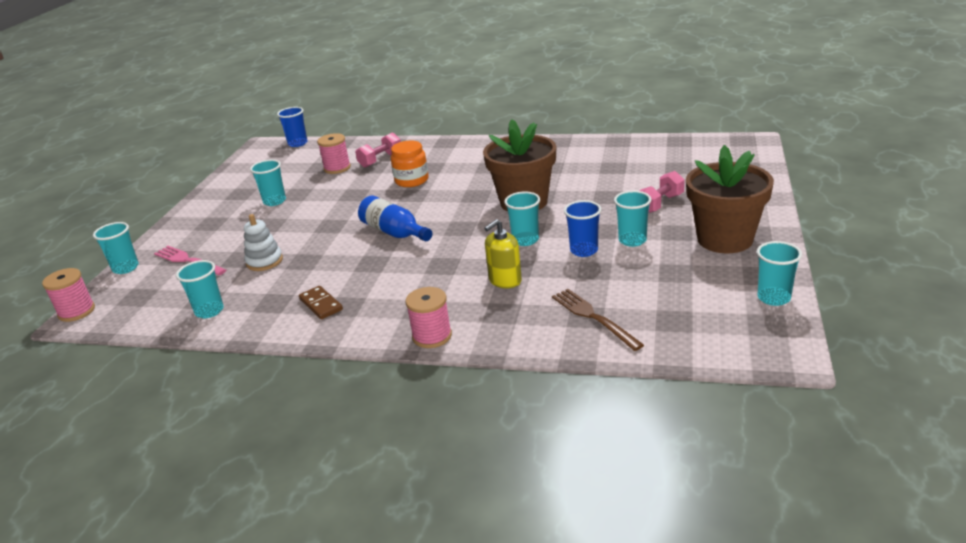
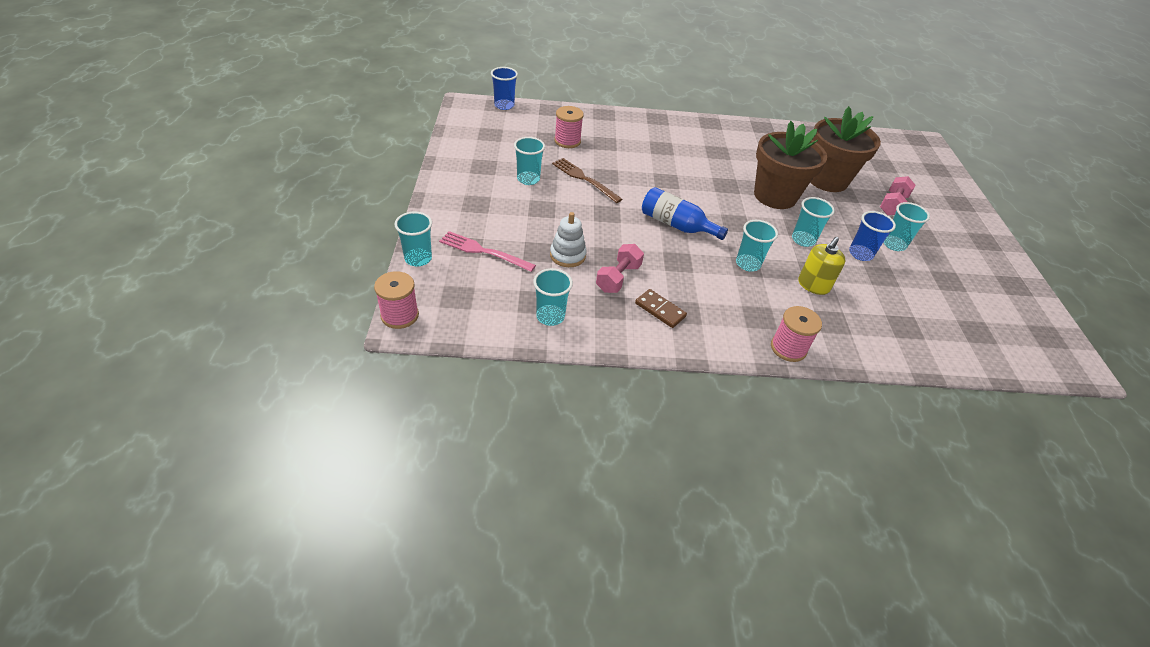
camera: 20 degrees left, 15 degrees up
pink dumbbell [355,132,401,168] -> pink dumbbell moved to [596,244,644,293]
orange jar [391,141,429,187] -> none
brown fork [552,289,644,351] -> brown fork moved to [552,158,622,203]
brown flower pot [686,145,774,253] -> brown flower pot moved to [810,106,881,192]
turquoise cup [757,241,802,306] -> turquoise cup moved to [736,220,778,272]

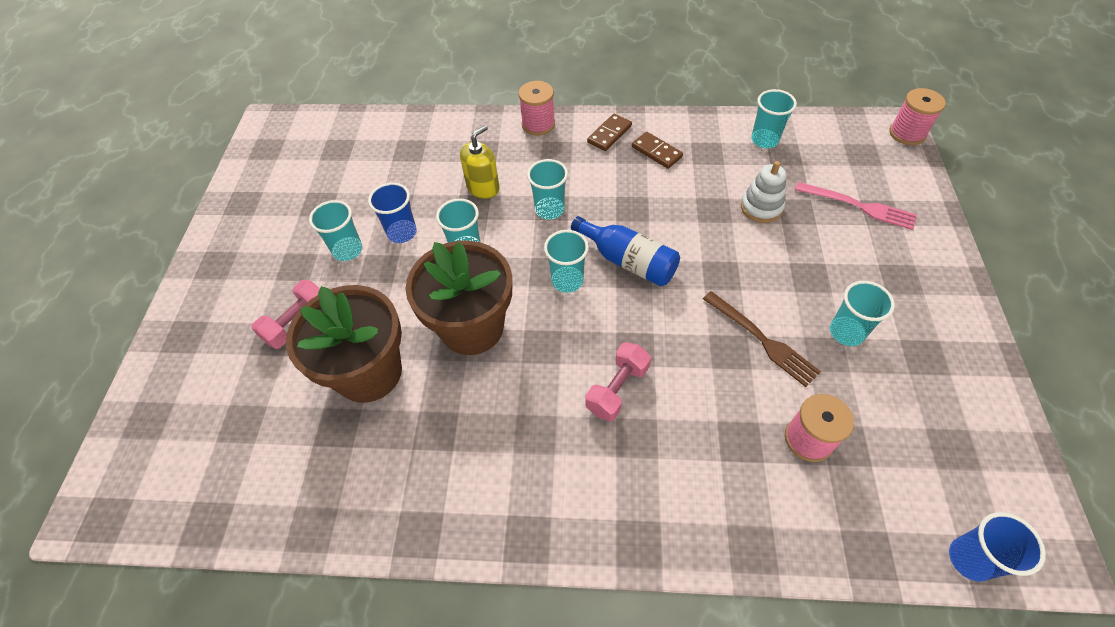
camera: 170 degrees left, 10 degrees up
turquoise cup [395,211,432,267] -> turquoise cup moved to [544,230,589,293]
pink dumbbell [596,244,644,293] -> pink dumbbell moved to [586,342,651,421]
none -> brown domino [587,114,632,151]

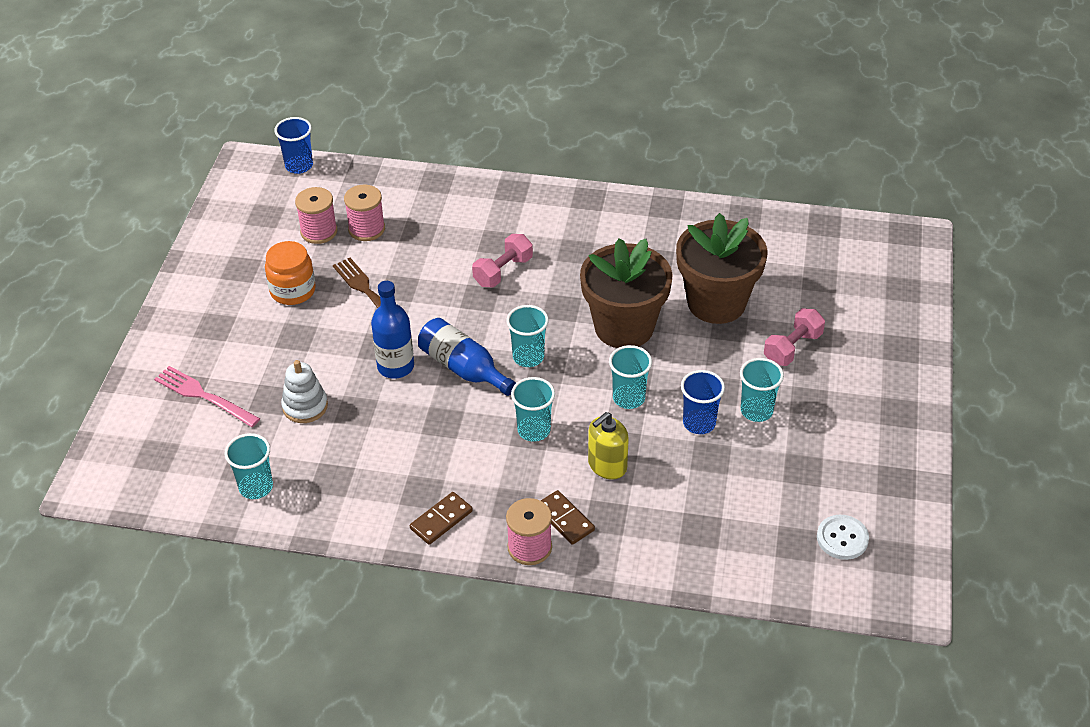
camera: 175 degrees left, 10 degrees down
brown domino [632,132,683,169] -> brown domino moved to [541,490,595,545]
turquoise cup [830,281,895,346] -> orange jar [265,241,316,305]
pink spool [889,88,946,145] -> pink spool moved to [295,187,337,244]
none -> blue bottle [371,281,414,379]
none -> white button [817,515,869,560]

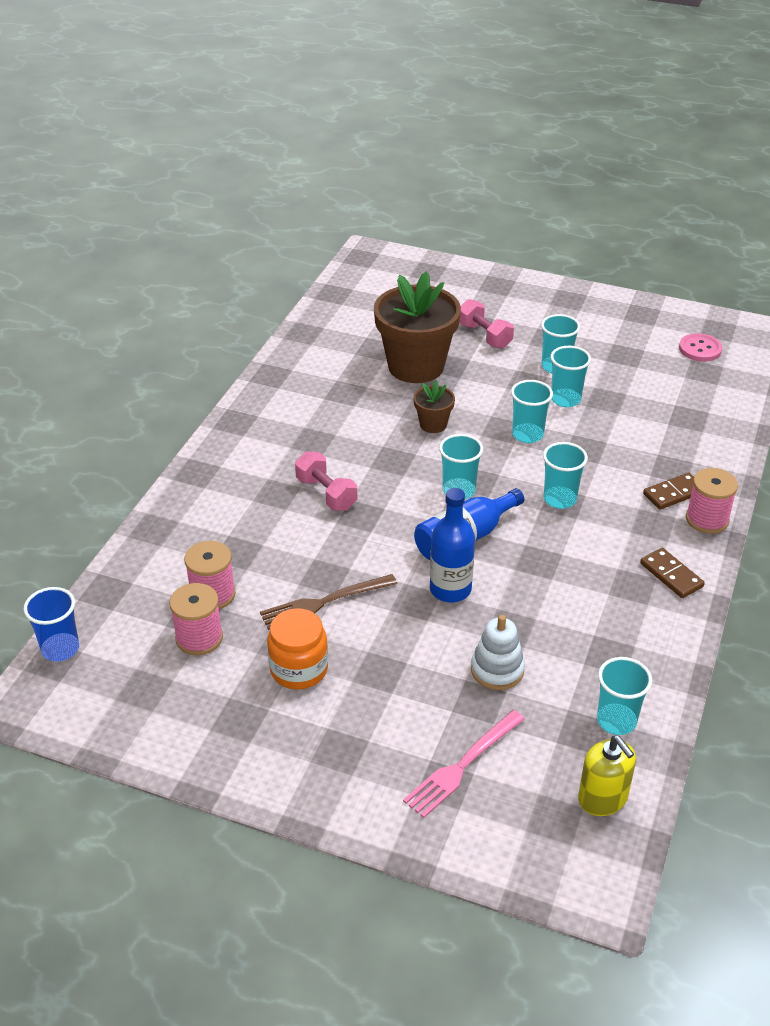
camera: 80 degrees left, 5 degrees down
brown flower pot [580,238,672,348] -> brown flower pot [413,380,455,433], size x0.46
yellow soap dispenser [588,412,629,480] -> yellow soap dispenser moved to [578,736,636,816]
blue cup [681,370,725,434] -> turquoise cup [550,346,591,407]
white button [817,515,869,560] -> pink button [679,333,722,362]

